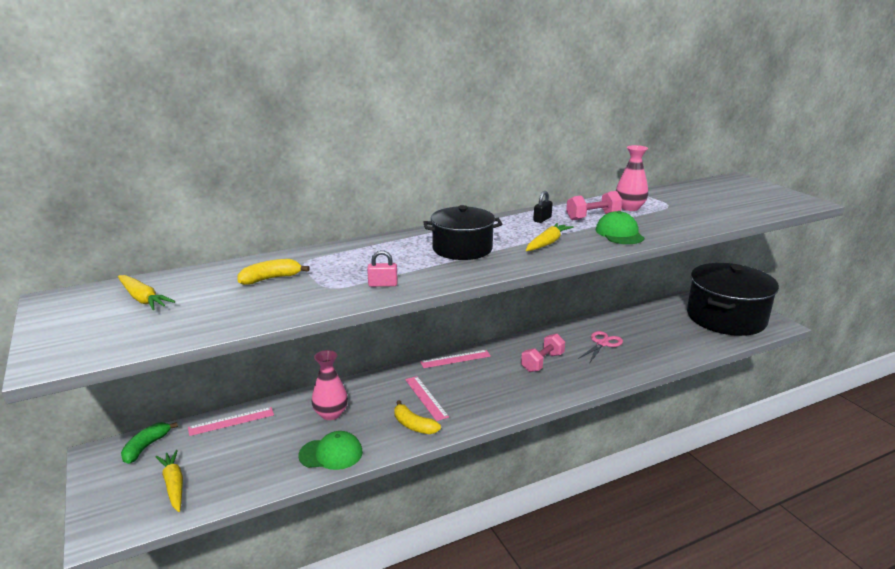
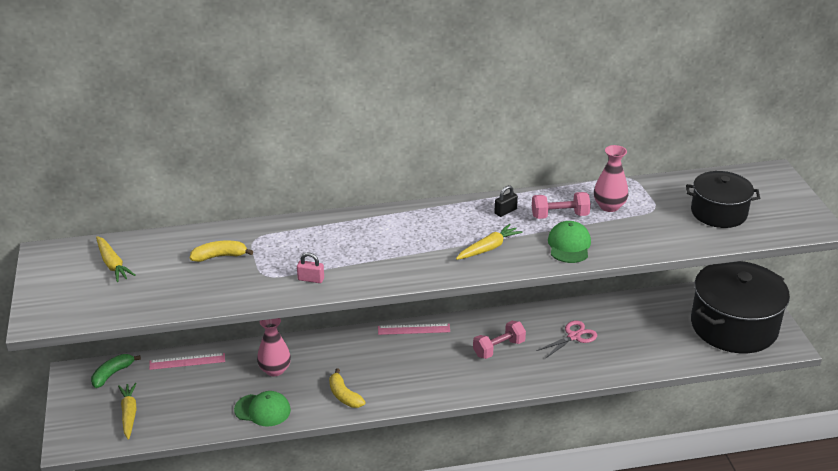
camera: 15 degrees right, 10 degrees up
pink ruler [405,376,449,421] -> none
black pot [423,205,502,260] -> black pot moved to [686,171,760,228]

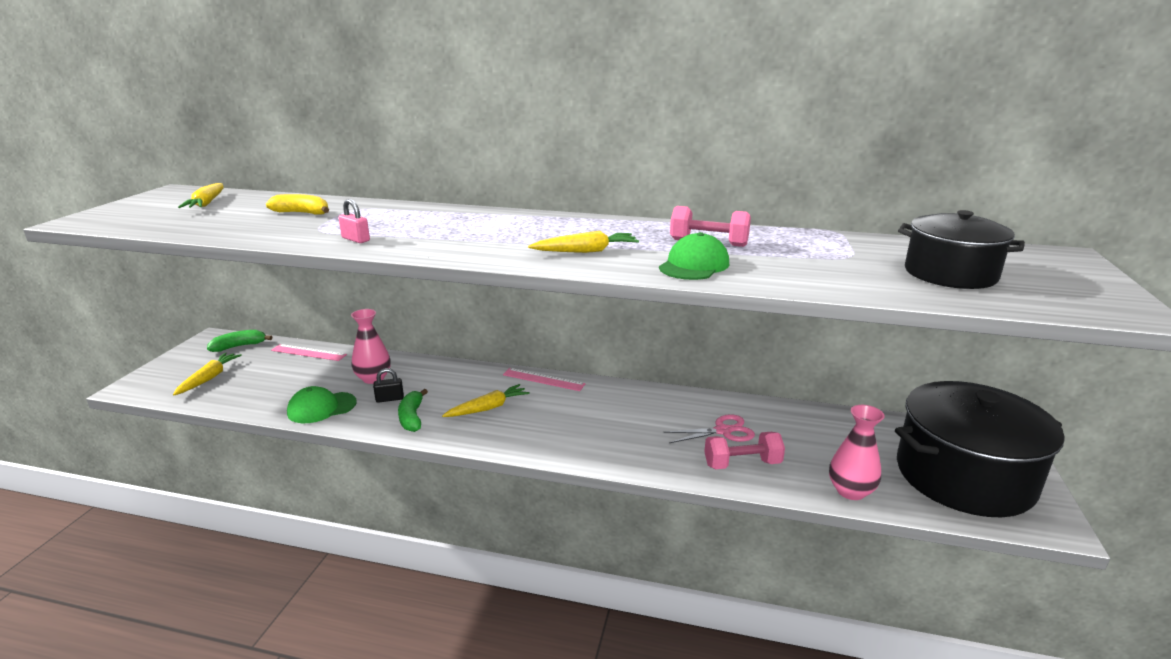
camera: 25 degrees right, 10 degrees down
green cap [234,391,291,427] -> green cap turned 120 degrees clockwise [287,386,357,423]
yellow banana [329,368,365,408] -> green banana [398,389,428,432]
pink dumbbell [473,321,526,359] -> pink dumbbell moved to [704,432,785,469]
black padlock [494,185,518,217] -> black padlock moved to [373,368,404,403]
pink vase [594,145,628,212] -> pink vase moved to [829,405,885,500]
none -> yellow carrot [442,384,530,417]

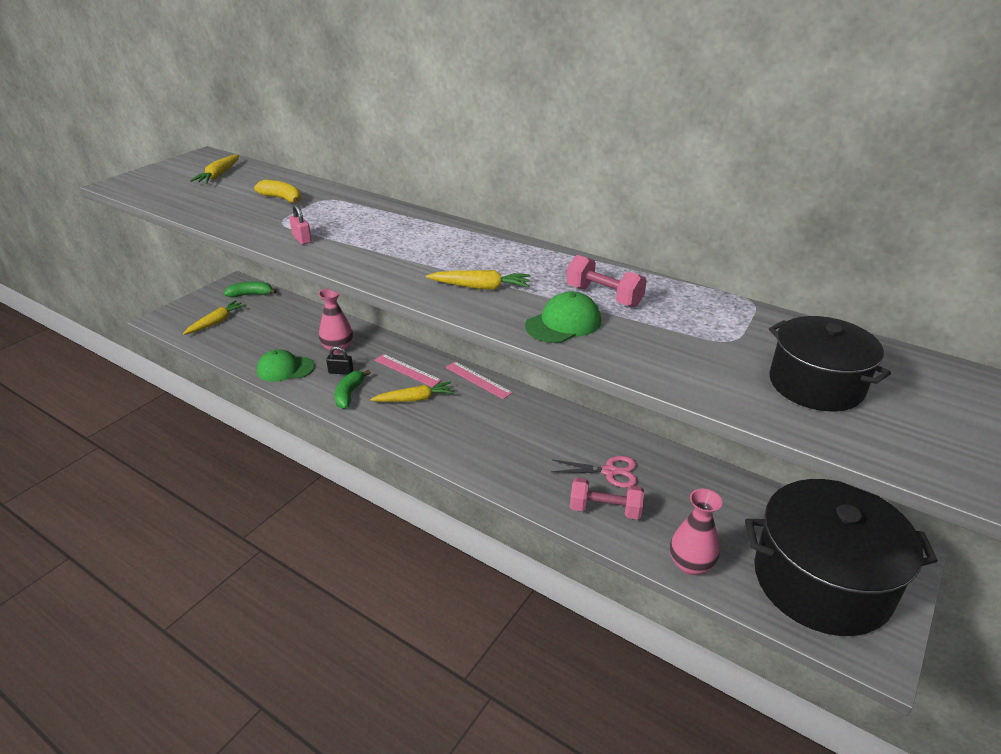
camera: 20 degrees right, 10 degrees up
pink ruler [271,344,347,361] -> pink ruler moved to [375,354,442,387]

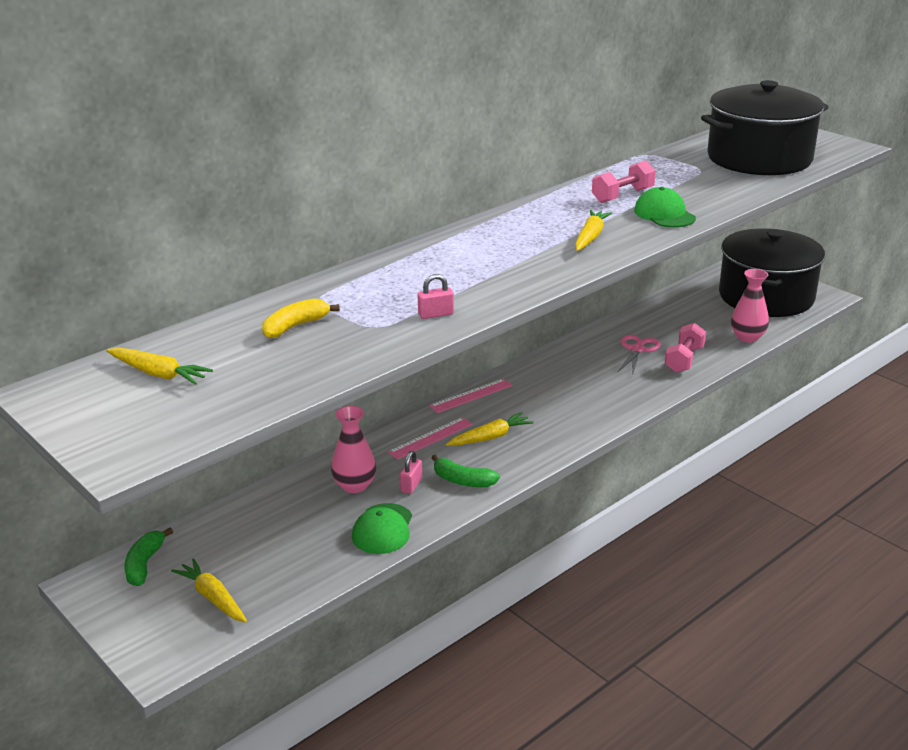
camera: 75 degrees left, 5 degrees down
black padlock [326,346,353,375] -> pink padlock [400,451,422,494]
yellow carrot [370,382,454,402] -> yellow carrot turned 60 degrees clockwise [446,412,534,446]
black pot [769,316,891,411] -> black pot [701,80,828,175], size x1.68

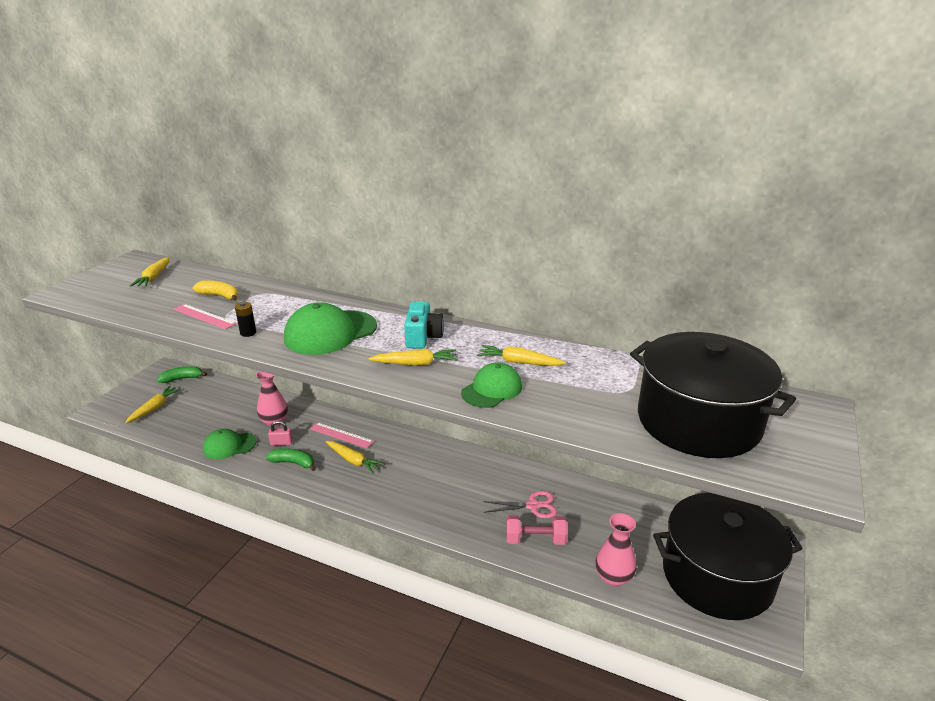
camera: 65 degrees right, 0 degrees up
pink padlock [418,274,454,319] -> black battery [235,302,256,337]
pink ruler [429,379,512,413] -> pink ruler moved to [174,304,237,329]
green banana [431,455,500,487] -> green banana turned 105 degrees clockwise [266,448,316,471]
pink dumbbell [592,160,656,203] -> yellow carrot [477,345,566,366]
none -> green cap [284,302,377,355]
none -> turquoise camera [404,302,444,349]

